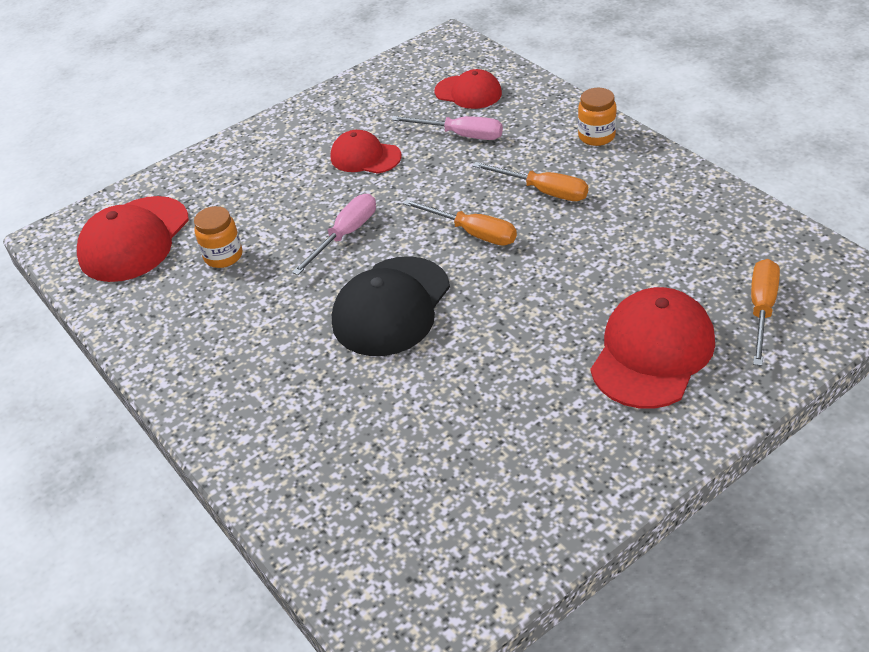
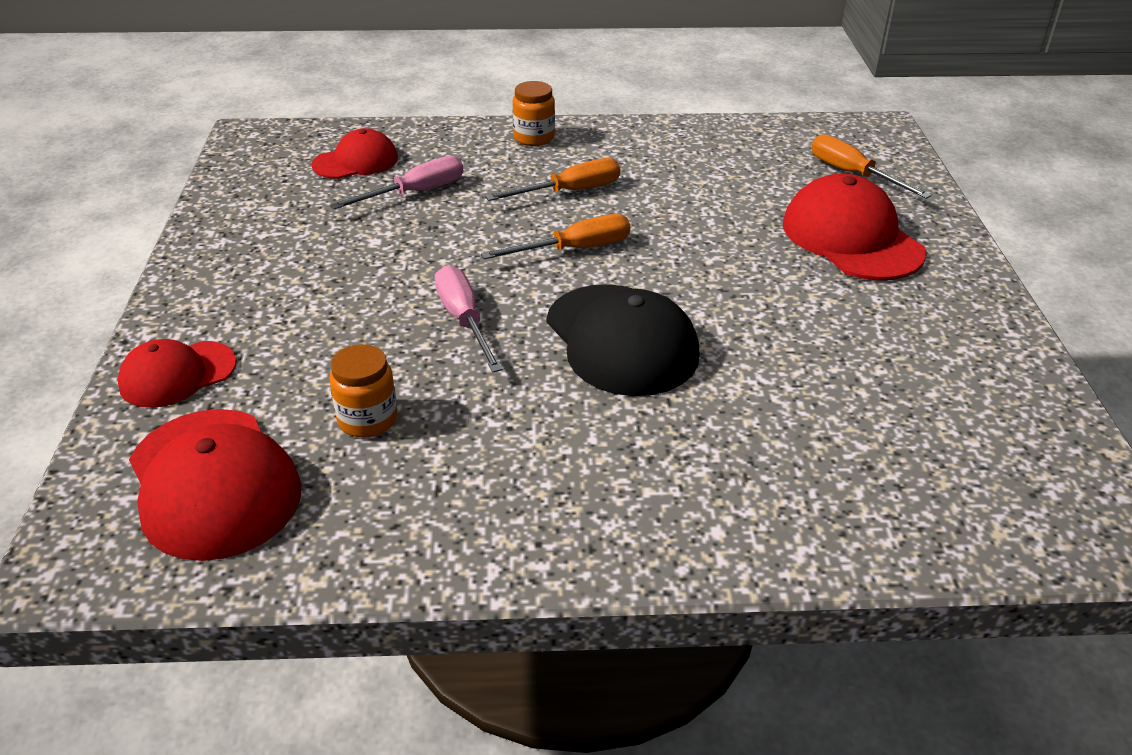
camera: 60 degrees left, 5 degrees down
red cap [331,130,401,174] -> red cap moved to [117,339,237,408]

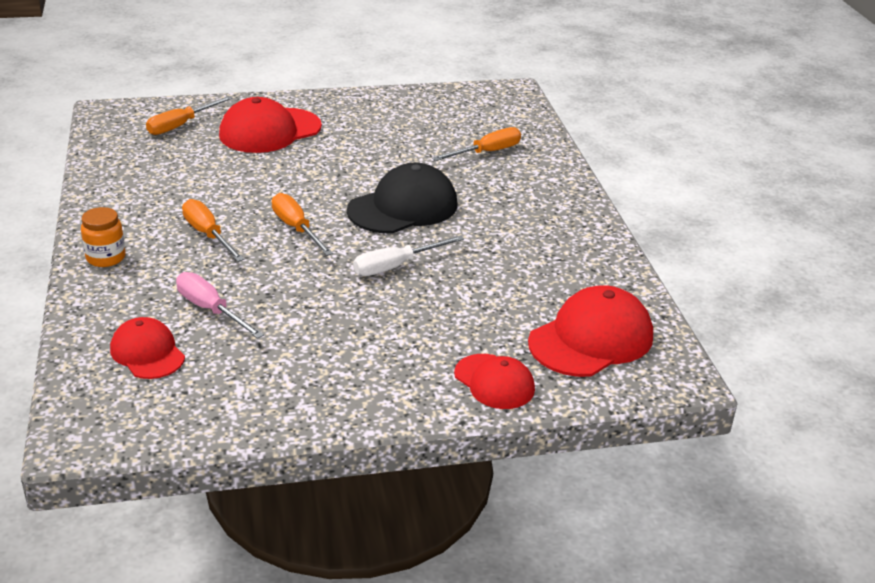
camera: 100 degrees left, 5 degrees down
orange jar [329,344,397,437] -> none
pink screwdriver [435,265,503,373] -> white screwdriver [353,235,464,276]
none -> orange screwdriver [432,127,521,161]

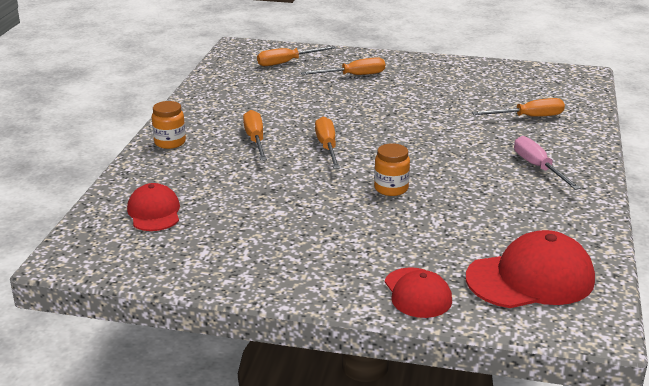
camera: 25 degrees right, 5 degrees down
pink screwdriver [176,272,264,338] -> pink screwdriver moved to [514,136,581,190]
red cap [219,97,322,153] -> orange screwdriver [301,57,385,75]
black cap [347,163,457,234] -> none
white screwdriver [353,235,464,276] -> orange jar [374,143,410,196]

